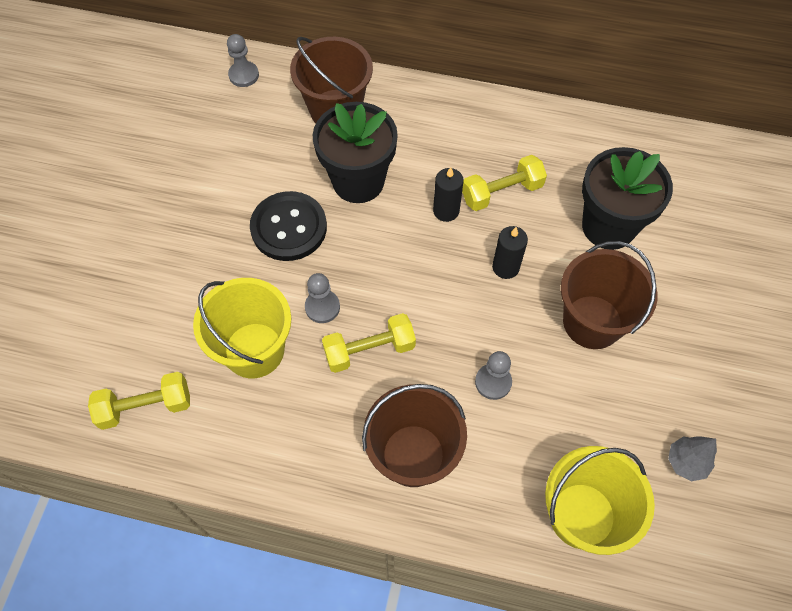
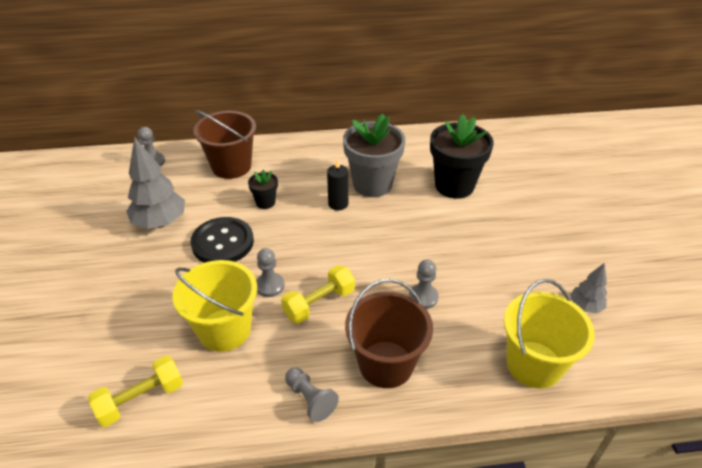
camera: 20 degrees left, 20 degrees down
black flower pot [313,102,398,203] -> black flower pot [248,170,278,209], size x0.48
yellow dumbbell [462,155,547,211] -> grey flower pot [343,114,405,197]
black candle [492,226,528,279] -> none
brown bucket [561,241,657,349] -> none
none -> grey tree [126,137,185,229]
none -> grey pawn [285,367,339,422]

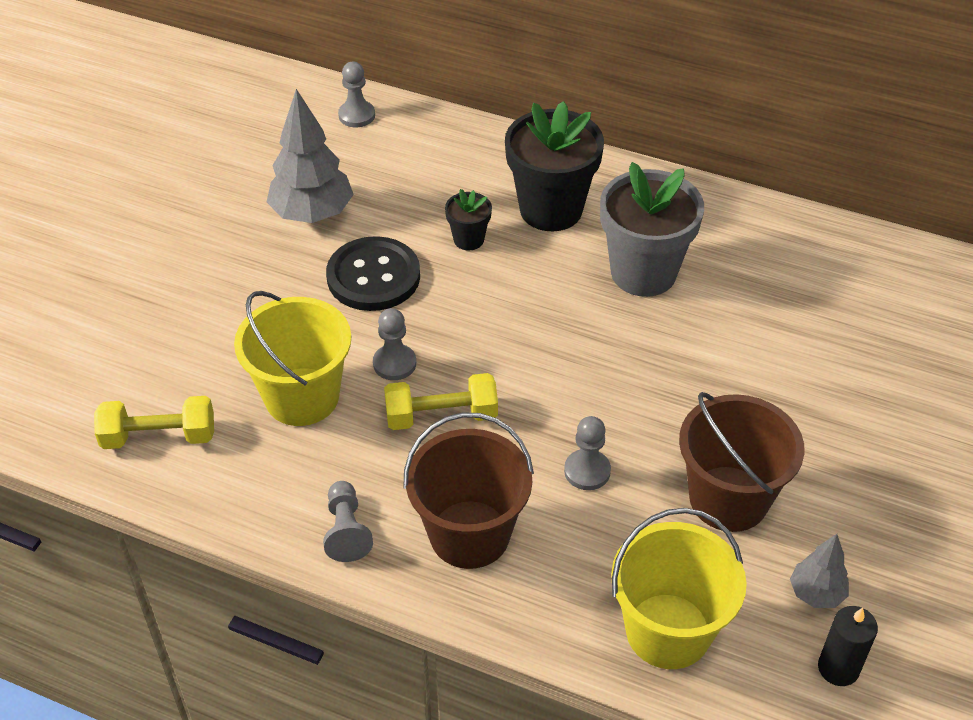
camera: 30 degrees right, 5 degrees up
brown bucket [193,110,256,179] -> brown bucket moved to [679,392,805,532]
black candle [327,158,348,210] -> black candle moved to [818,606,878,686]
black flower pot [430,114,494,198] -> black flower pot moved to [505,101,604,231]

